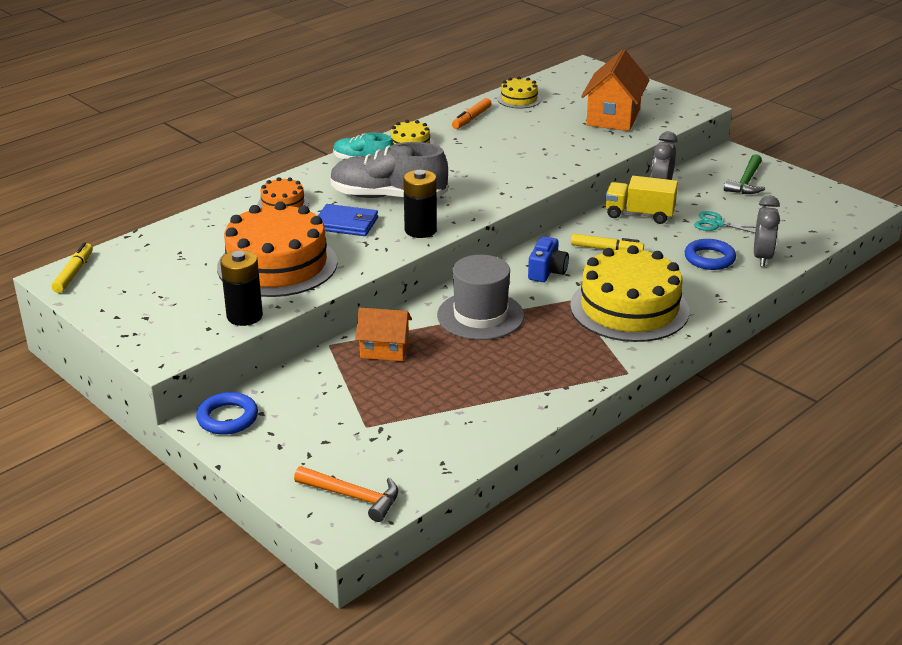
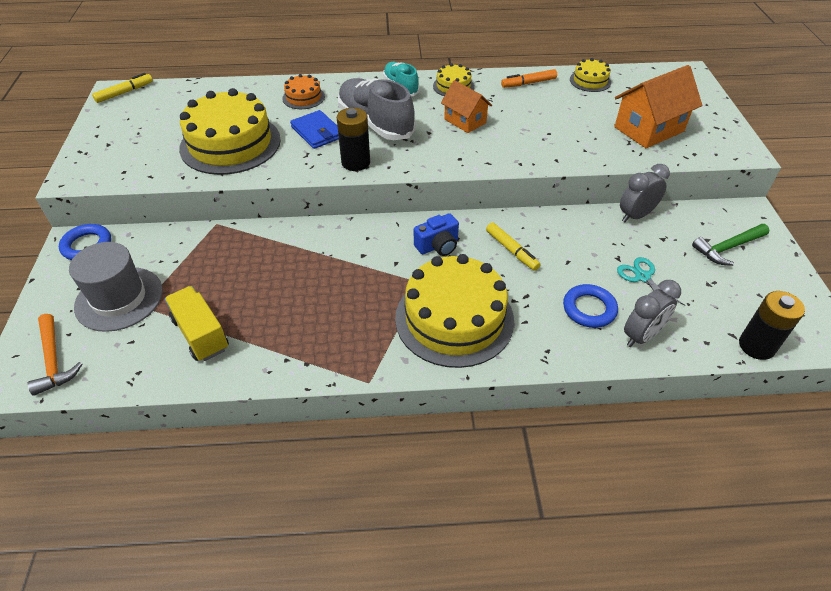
camera: 40 degrees right, 15 degrees up
orange cake [217,201,338,297] -> yellow cake [179,88,281,175]
black battery [220,250,263,326] -> black battery moved to [739,291,805,360]
orange house [355,308,412,361] -> orange house moved to [441,80,492,133]
grey hat [437,255,524,340] -> grey hat moved to [69,242,163,332]
yellow truck [606,176,678,224] -> yellow truck moved to [165,286,229,361]

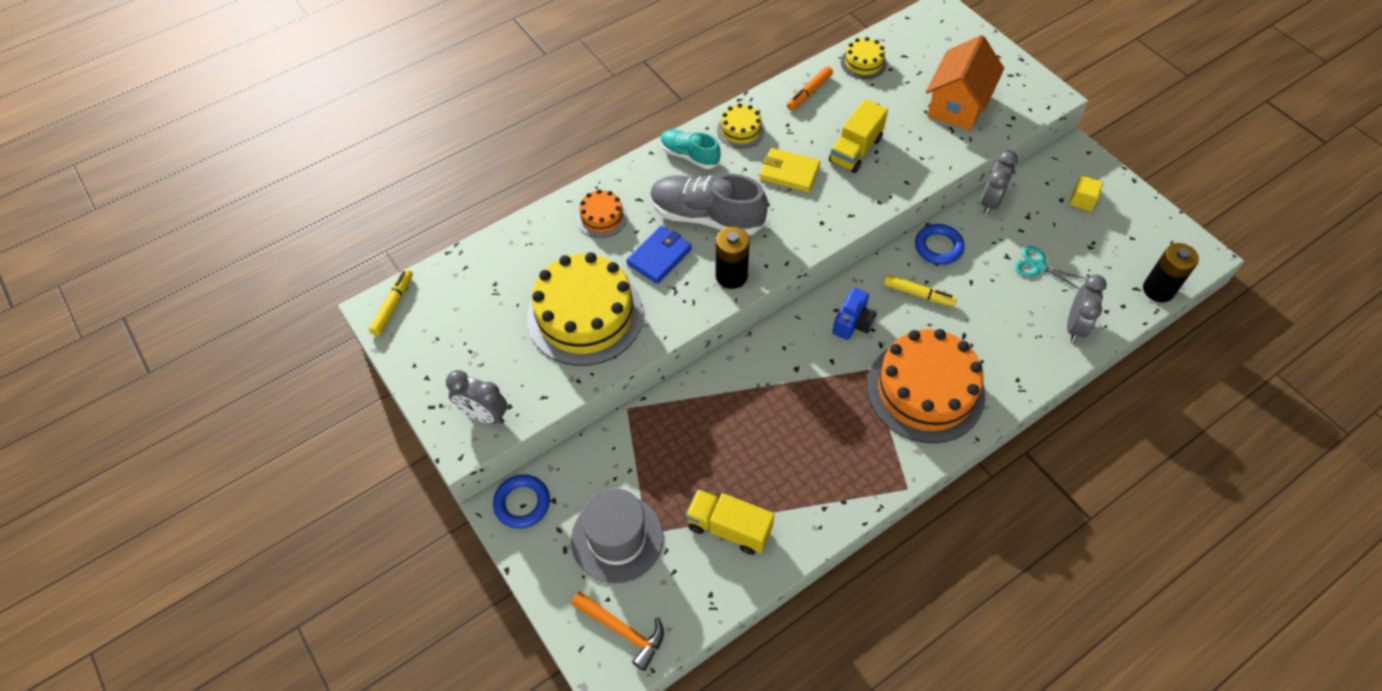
camera: 30 degrees left, 10 degrees up
blue wallet [290,110,339,149] -> blue wallet turned 75 degrees counterclockwise [626,226,692,284]
yellow cake [395,254,514,368] -> orange cake [867,329,985,443]
orange house [441,80,492,133] -> yellow wallet [760,148,821,192]
blue ring [563,284,618,328] -> blue ring moved to [915,224,965,265]
green hammer [692,224,769,266] -> yellow cube [1069,176,1103,211]
none -> grey clock [446,370,507,424]
none -> yellow truck [829,99,888,173]

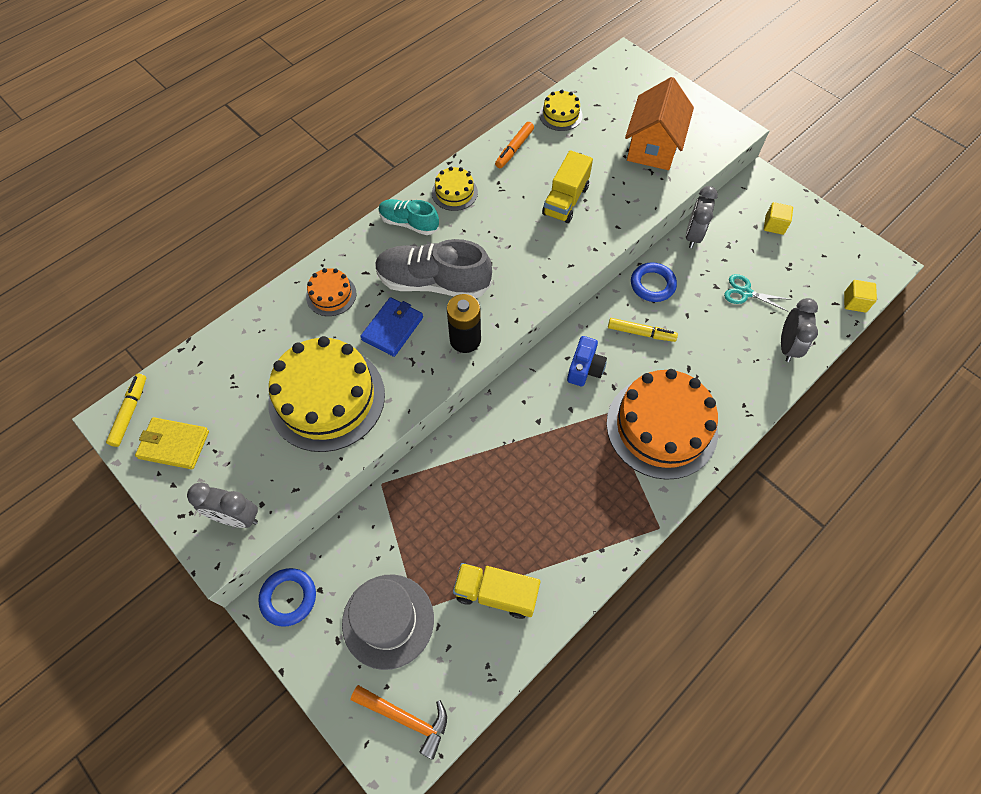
camera: 10 degrees left, 5 degrees up
yellow wallet [760,148,821,192] -> yellow wallet moved to [135,417,209,469]
black battery [1143,243,1199,302] -> yellow cube [844,280,877,313]

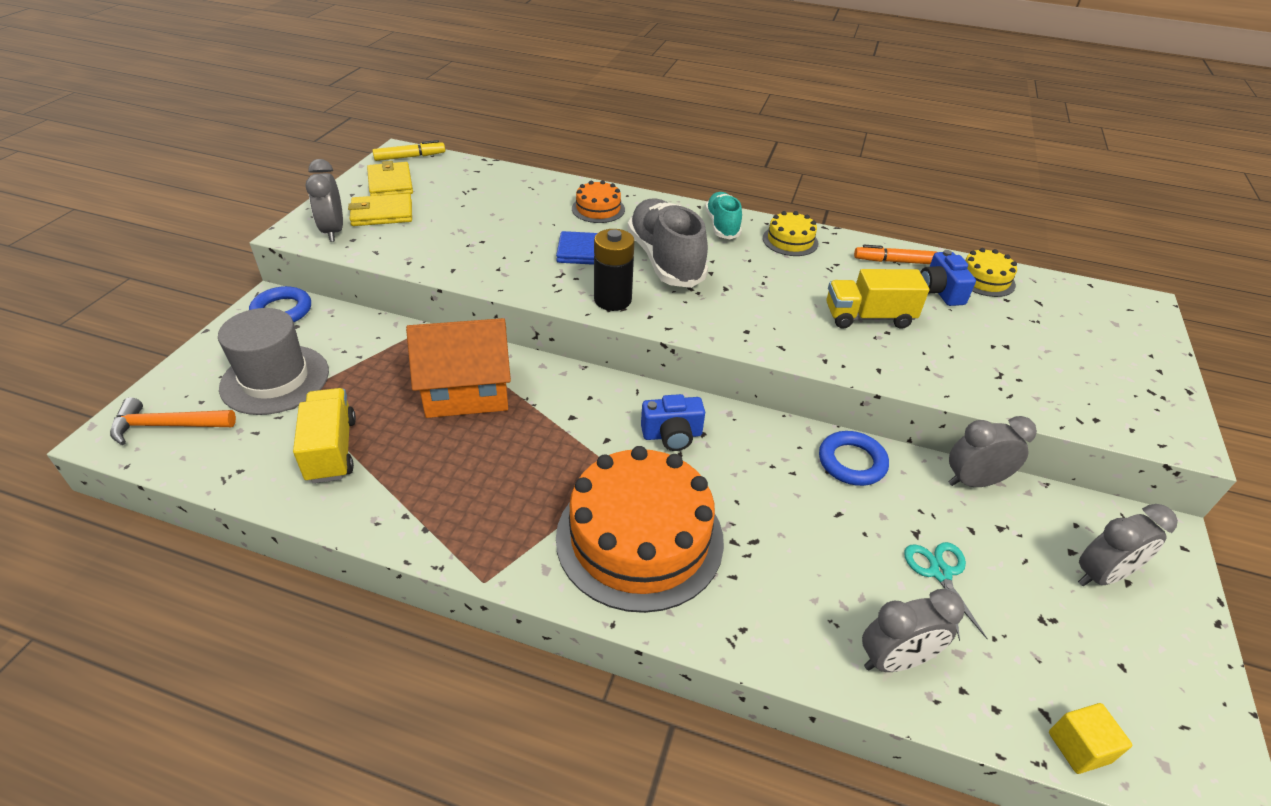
camera: 60 degrees right, 20 degrees down
yellow cake [268,336,385,452] -> none
orange hammer [351,685,447,760] -> orange hammer turned 90 degrees clockwise [110,397,236,445]
yellow marker [608,318,678,342] -> none
orange house [625,77,694,170] -> orange house moved to [406,318,511,418]
yellow cube [764,202,793,235] -> grey clock [1078,504,1178,586]
none -> yellow wallet [348,194,412,226]
none -> blue camera [920,250,976,306]

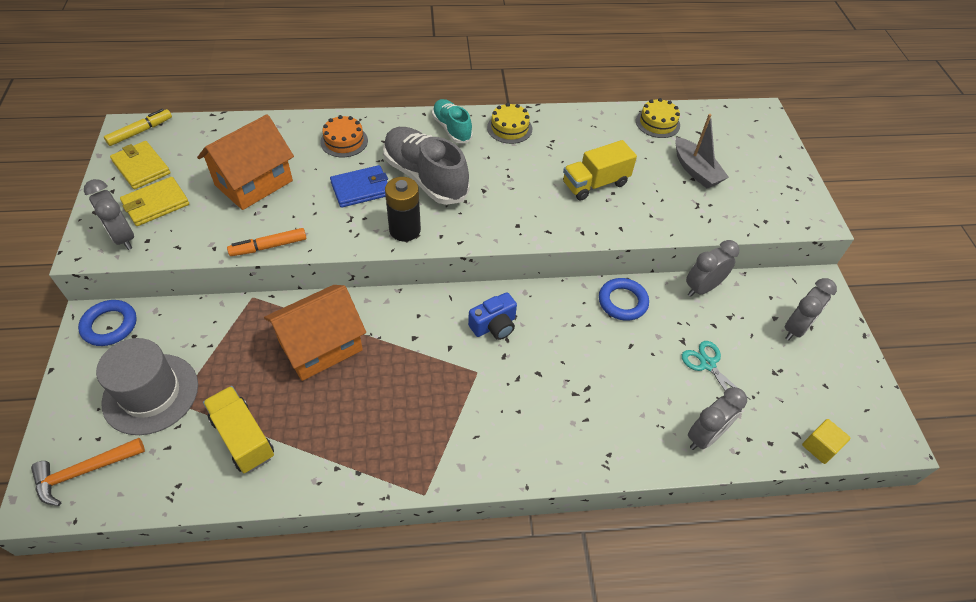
camera: 25 degrees left, 10 degrees up
orange cake [556,446,724,613] -> none
orange marker [854,245,937,264] -> orange marker moved to [227,228,306,256]
blue camera [920,250,976,306] -> none
none -> orange house [197,114,294,210]
none -> grey boat [675,114,729,189]

